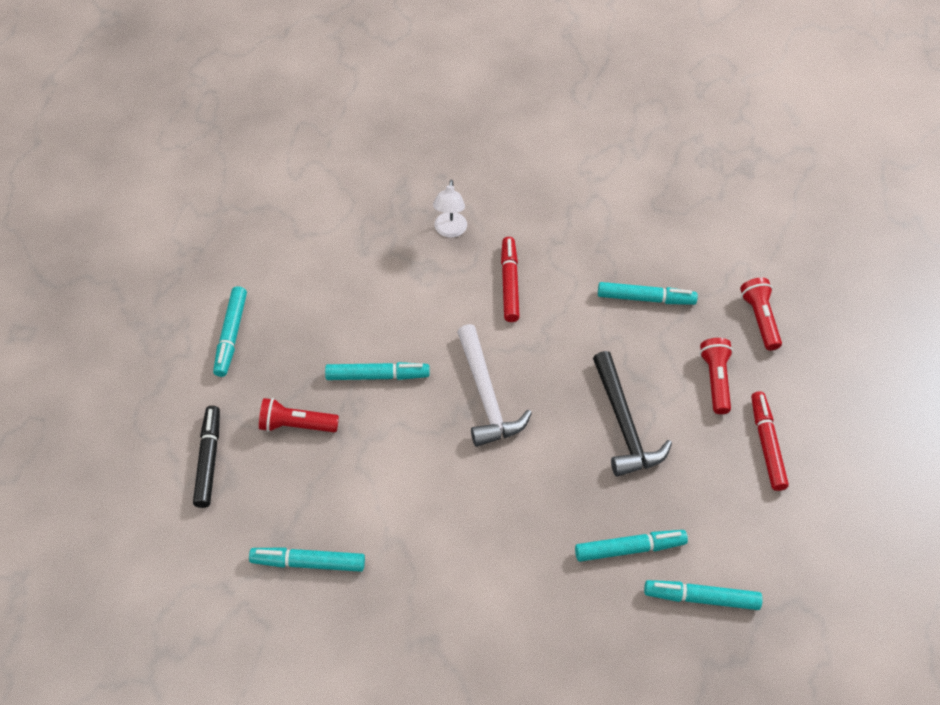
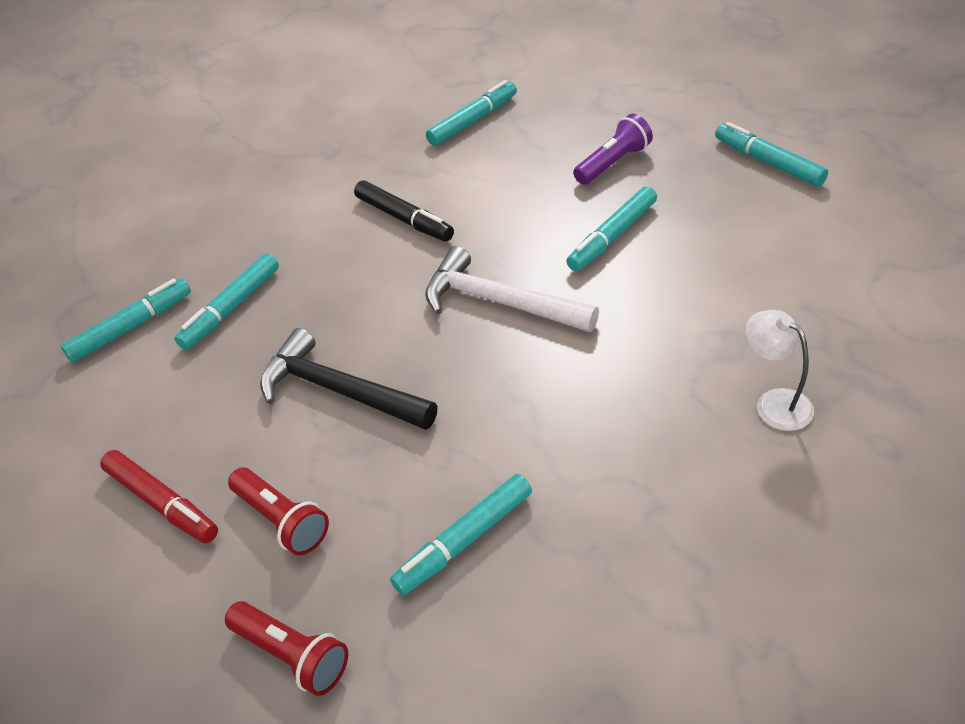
camera: 140 degrees right, 10 degrees down
black marker [193,406,220,508] -> black marker moved to [354,180,454,241]
red flashlight [259,398,339,432] -> purple flashlight [573,114,653,185]
red marker [501,237,520,322] -> none

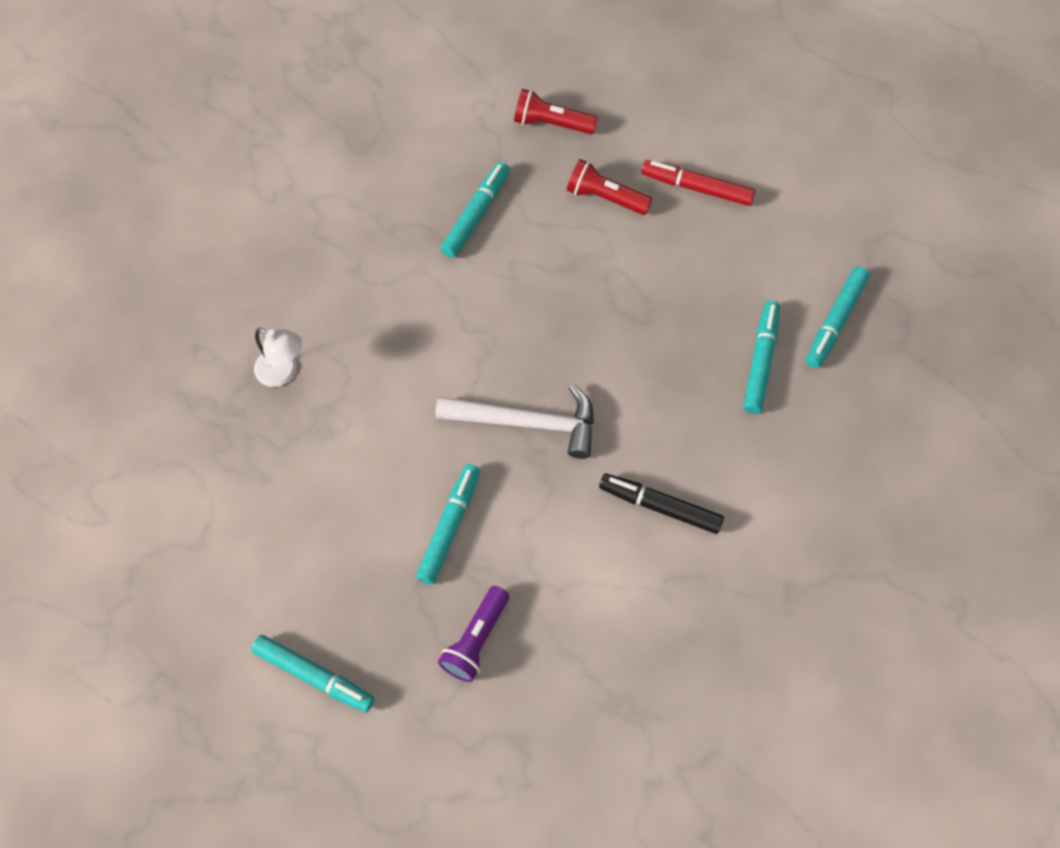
camera: 155 degrees right, 20 degrees up
black hammer [260,328,437,430] -> none
turquoise marker [426,80,517,146] -> none

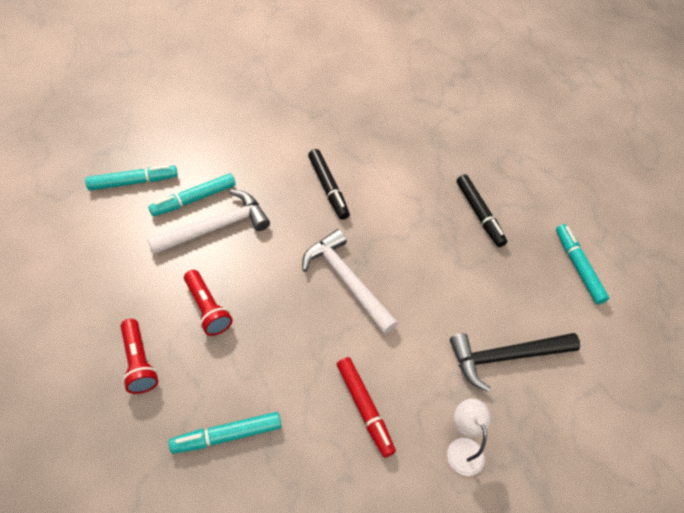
camera: 140 degrees left, 10 degrees down
turquoise marker [416,464,480,585] -> none
purple flashlight [438,586,509,682] -> black marker [456,175,507,247]
red flashlight [514,89,598,134] -> red flashlight moved to [184,270,233,336]
red marker [641,160,755,206] -> red marker moved to [337,357,396,458]
none -> white hammer [147,190,270,255]
none -> black hammer [450,333,580,392]

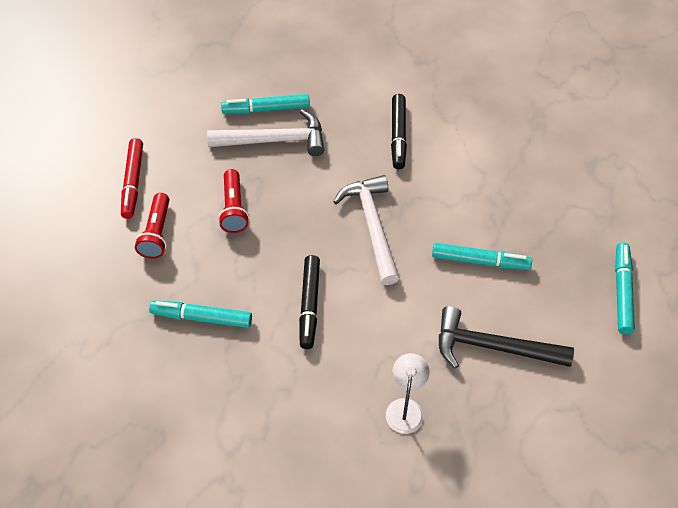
camera: 30 degrees right, 0 degrees up
turquoise marker [85,165,178,191] -> turquoise marker moved to [432,243,532,270]
red marker [337,357,396,458] -> red marker moved to [121,138,143,219]
black marker [456,175,507,247] -> black marker moved to [299,255,320,349]

